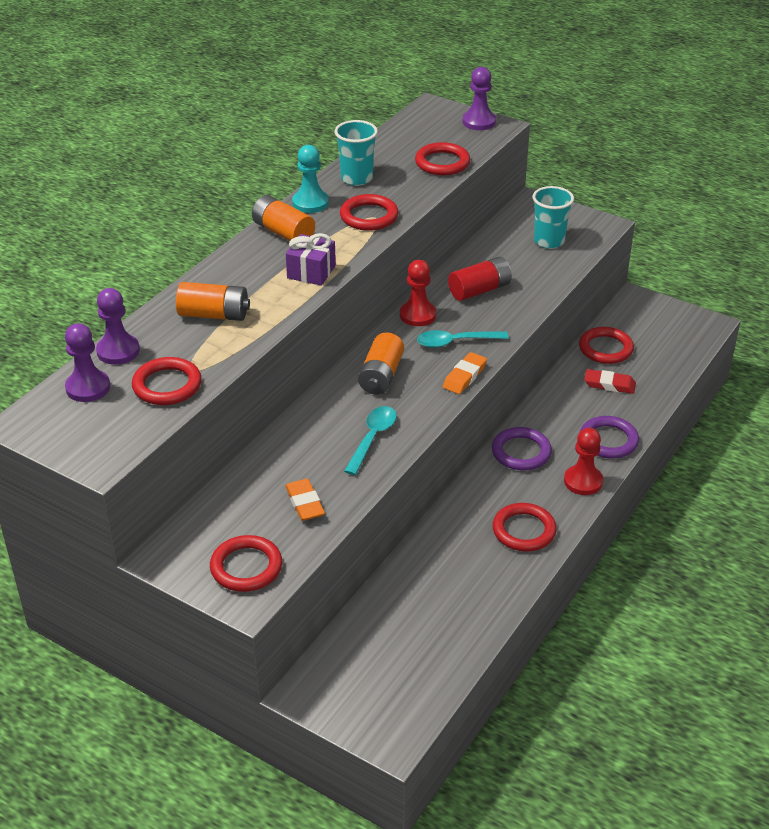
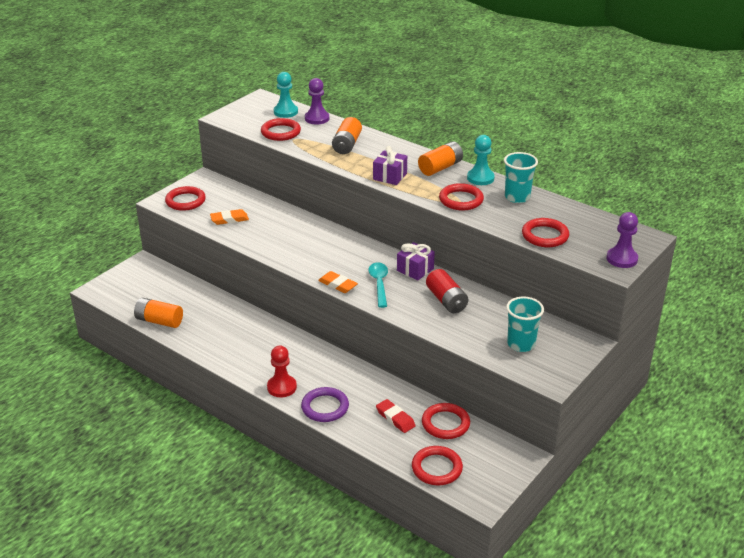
camera: 95 degrees right, 5 degrees down
purple pawn [65,323,110,402] -> turquoise pawn [274,72,298,118]
turquoise spoon [344,406,397,475] -> none
orange battery [358,332,404,395] -> orange battery moved to [134,298,183,328]
red pawn [400,260,436,326] -> purple gift [397,242,435,281]
purple ring [492,427,552,470] -> none
red ring [492,503,557,551] -> red ring moved to [412,446,463,485]
red eraser [584,369,636,394] -> red eraser turned 60 degrees counterclockwise [376,399,416,433]

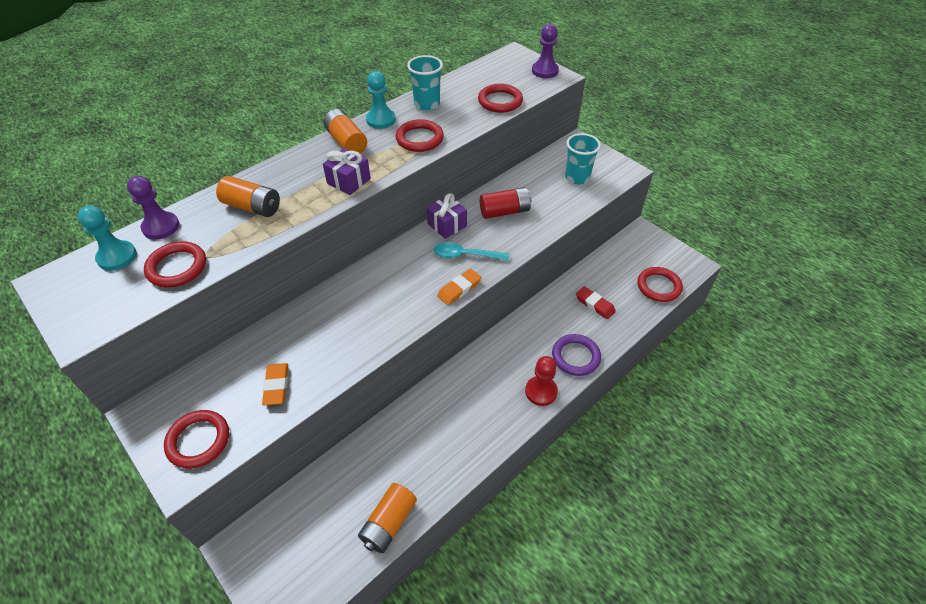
camera: 80 degrees left, 15 degrees up
red eraser [376,399,416,433] -> red eraser turned 75 degrees clockwise [576,286,616,319]
red ring [422,403,470,439] -> none

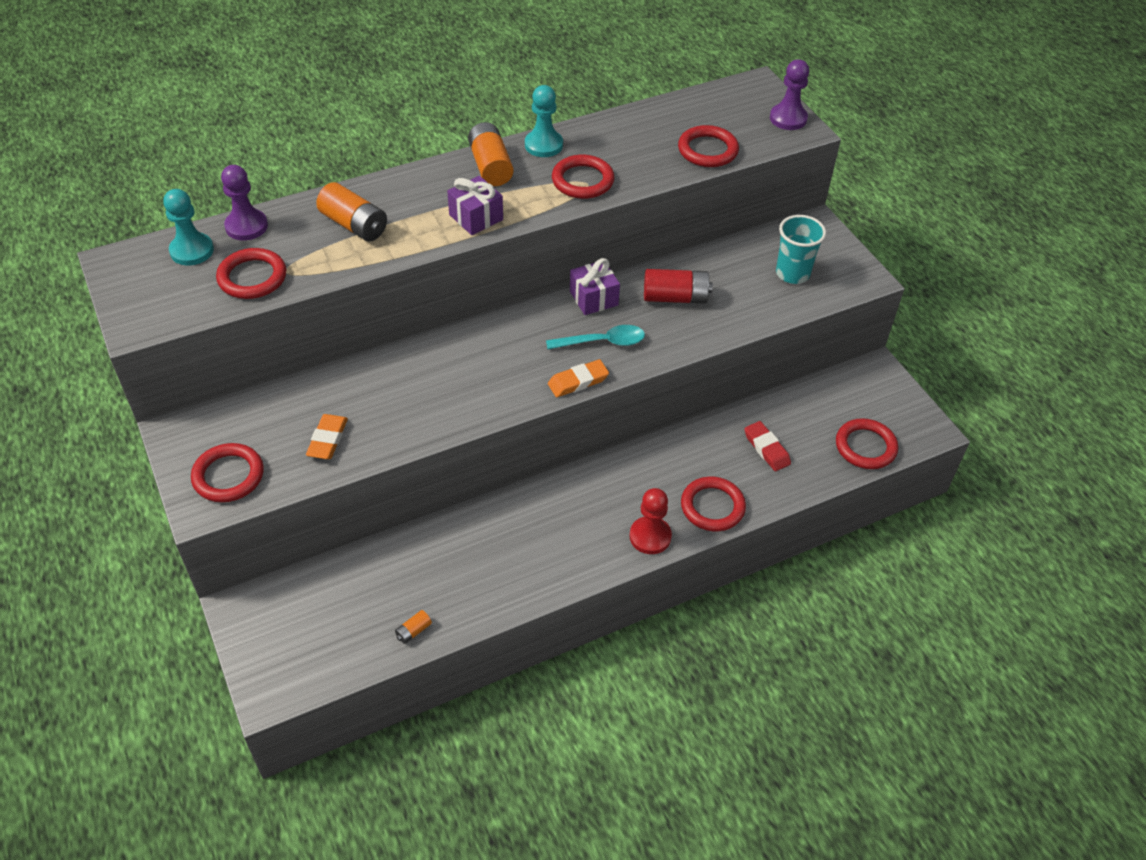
camera: 15 degrees right, 0 degrees up
orange battery [358,483,417,553] -> orange battery [395,610,432,644], size x0.47
turquoise cup [407,55,443,111] -> none
turquoise spoon [434,242,510,261] -> turquoise spoon turned 150 degrees clockwise [546,325,645,349]
purple ring [552,334,601,376] -> red ring [681,477,746,531]

